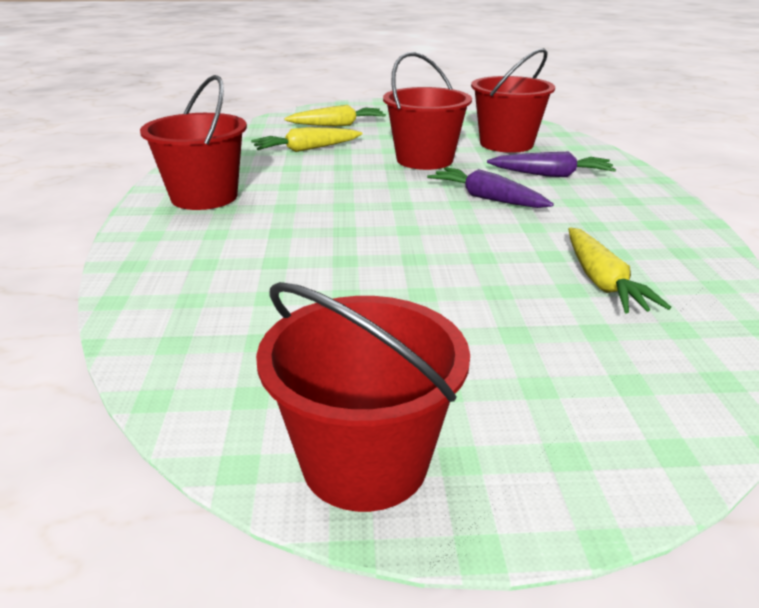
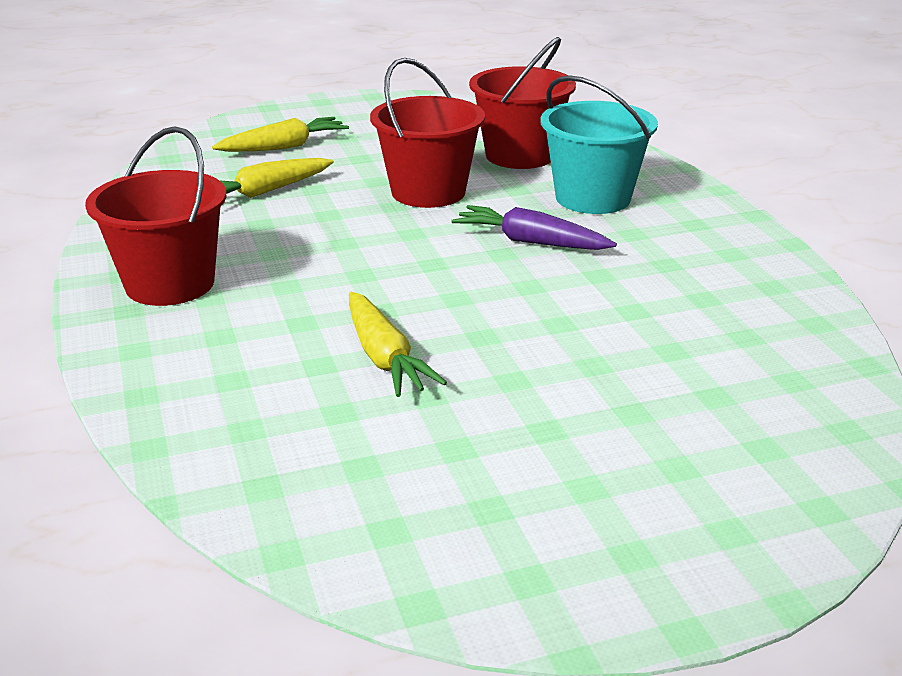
camera: 15 degrees left, 0 degrees up
red bucket [256,282,470,512] -> none
purple carrot [487,152,616,177] -> turquoise bucket [540,75,658,214]
yellow carrot [568,227,671,314] -> yellow carrot moved to [349,292,447,397]

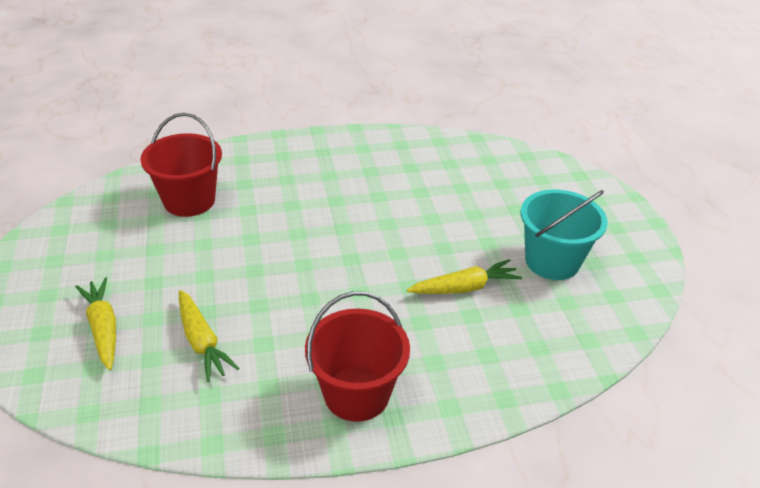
camera: 85 degrees left, 10 degrees up
red bucket [370,58,485,208] -> none
purple carrot [451,205,617,250] -> none
turquoise bucket [540,75,658,214] -> turquoise bucket moved to [521,190,608,280]

